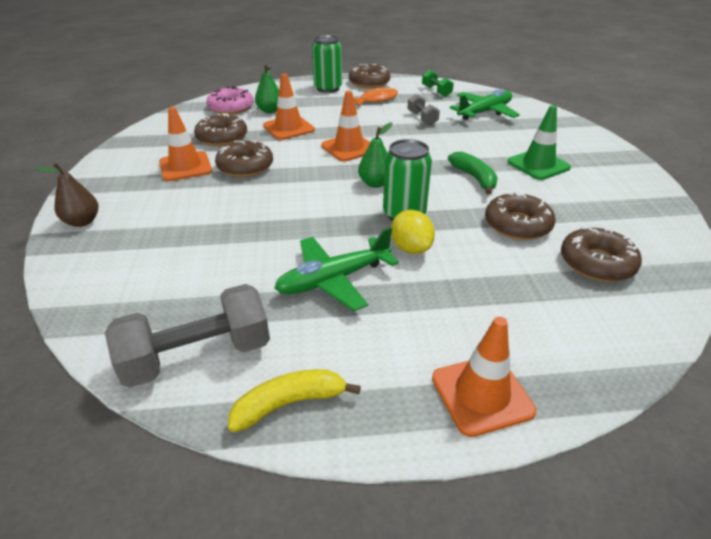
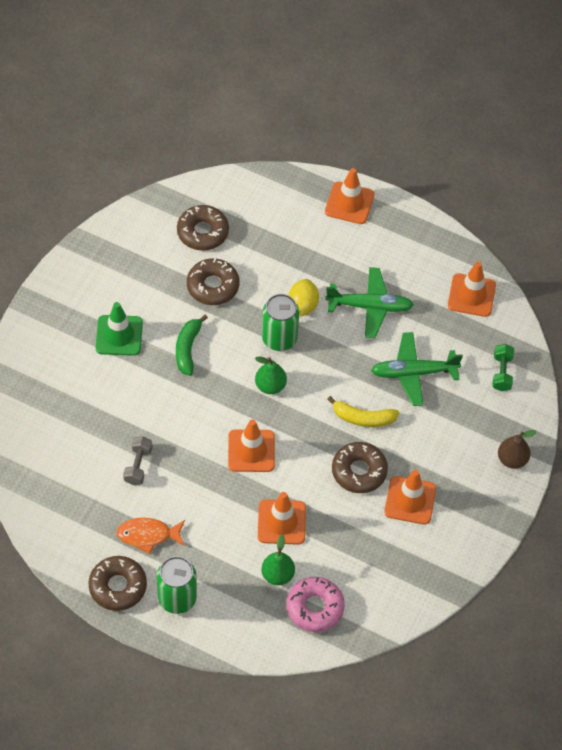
camera: 150 degrees left, 20 degrees up
grey dumbbell [105,284,270,388] -> orange traffic cone [448,262,496,317]
brown donut [194,113,247,146] -> none
yellow banana [228,369,361,432] -> yellow banana moved to [327,396,399,427]
green dumbbell [422,70,454,97] -> green dumbbell moved to [492,344,514,391]
green plane [450,90,520,120] -> green plane moved to [371,332,463,406]

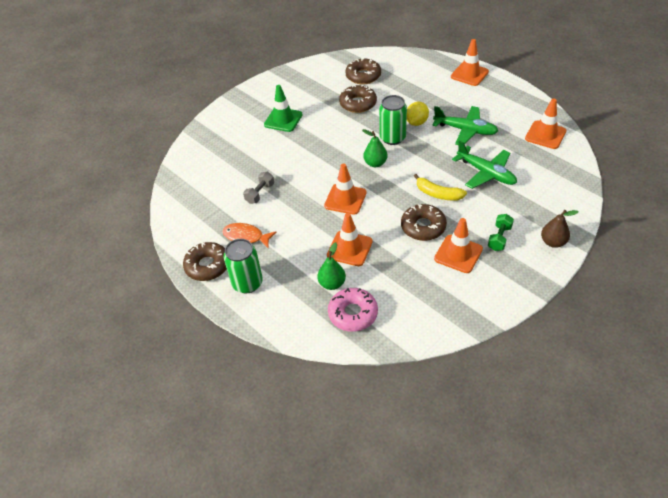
camera: 25 degrees right, 10 degrees down
green banana [176,315,208,376] -> none
green plane [371,332,463,406] -> green plane turned 150 degrees counterclockwise [452,140,517,189]
green dumbbell [492,344,514,391] -> green dumbbell moved to [488,214,514,251]

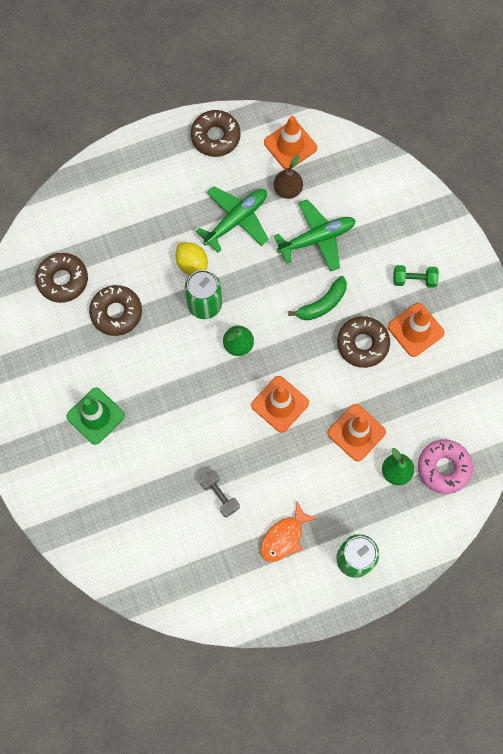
camera: 70 degrees left, 25 degrees up
brown donut [183,242,227,281] -> brown donut moved to [191,110,240,157]
yellow banana [414,174,467,201] -> green banana [288,276,347,320]
orange traffic cone [451,39,489,86] -> none
green dumbbell [488,214,514,251] -> green dumbbell turned 45 degrees counterclockwise [393,265,439,288]
brown pear [541,210,578,248] -> brown pear moved to [274,155,303,199]

